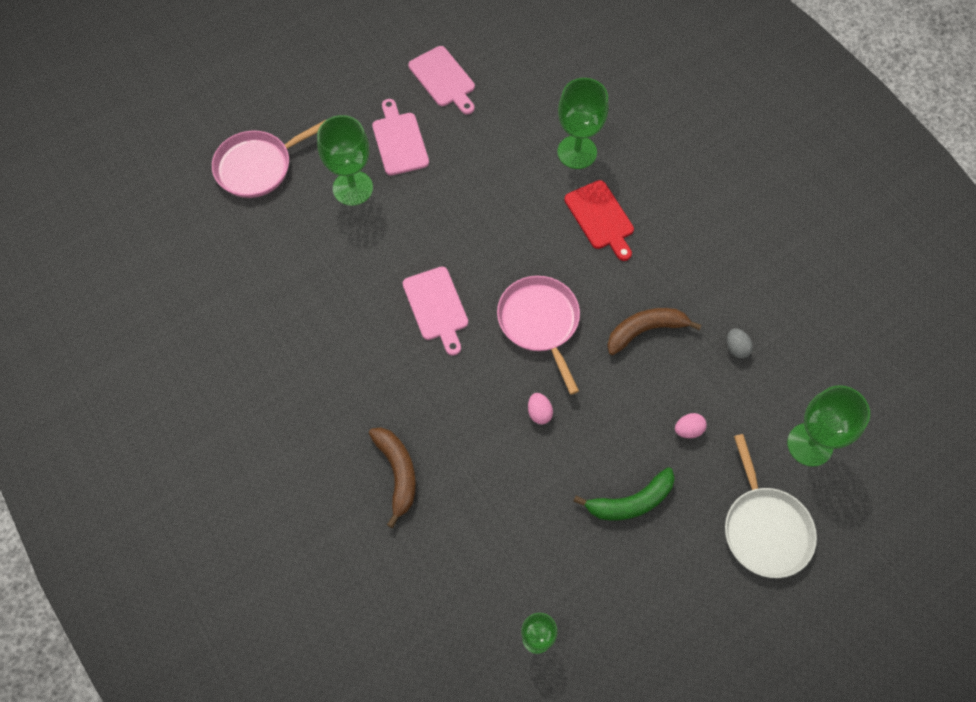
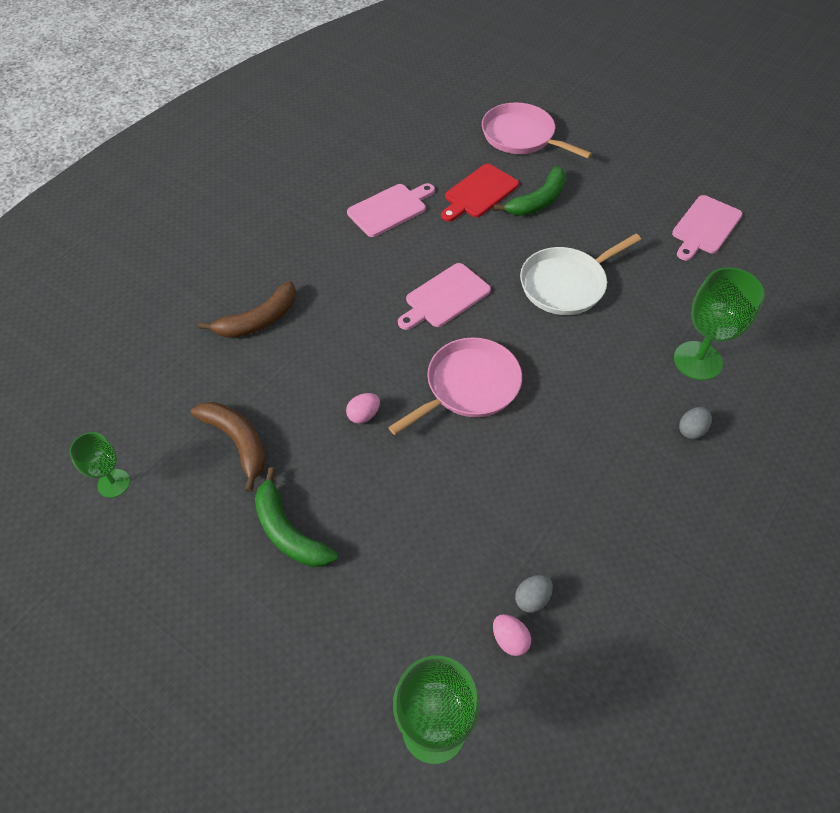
camera: 70 degrees right, 10 degrees down
green goblet [317,115,373,206] -> green banana [494,166,566,216]
pink cutting board [372,99,429,176] -> pink cutting board moved to [347,183,435,237]
red cutting board [564,180,634,261] -> red cutting board moved to [441,164,519,222]
brown banana [607,308,701,355] -> brown banana moved to [191,402,266,492]
pink egg [675,413,707,438] -> pink egg moved to [493,614,531,656]
white pan [725,434,817,578] -> white pan moved to [520,234,641,315]
none -> grey egg [679,407,712,439]

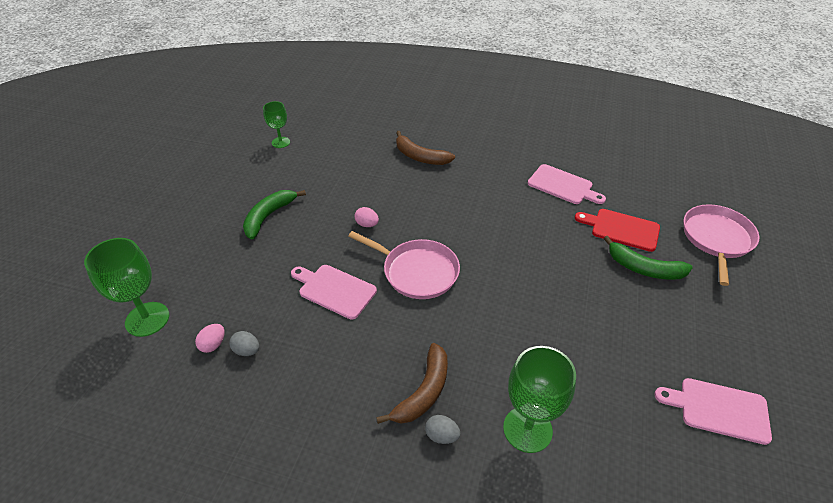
camera: 70 degrees right, 10 degrees down
brown banana [191,402,266,492] -> brown banana moved to [376,343,448,424]
pink cutting board [398,263,491,330] -> pink cutting board moved to [291,265,377,319]
white pan [520,234,641,315] -> none

